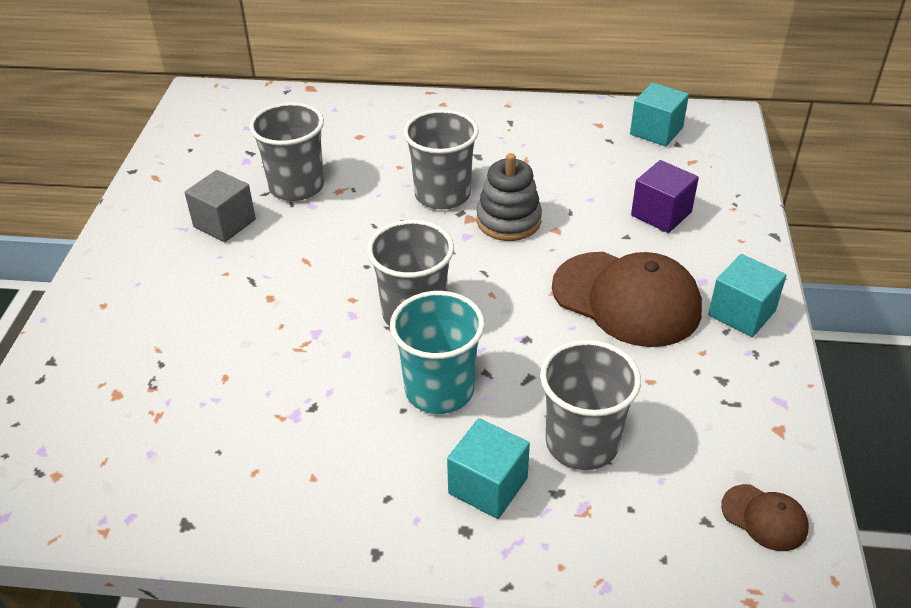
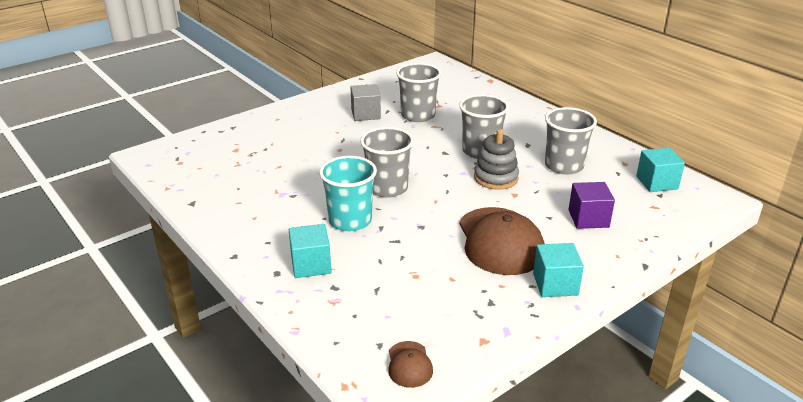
camera: 45 degrees right, 10 degrees down
grey cup [540,340,641,470] -> grey cup moved to [545,107,597,174]

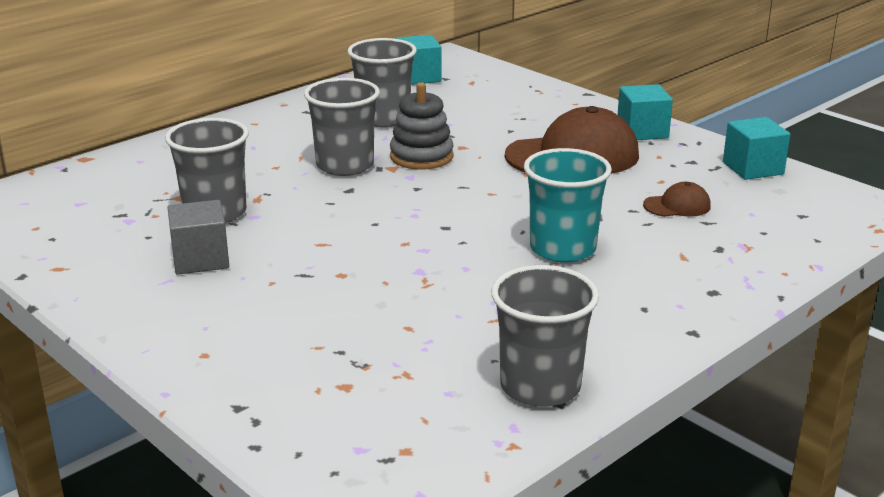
camera: 95 degrees left, 5 degrees down
turquoise cube [289,224,331,278] -> turquoise cube moved to [723,117,790,180]
grey cup [360,127,414,198] -> grey cup moved to [491,265,599,407]
brown cap [388,341,433,388] -> brown cap moved to [643,182,711,217]
purple cube [569,182,615,229] -> none

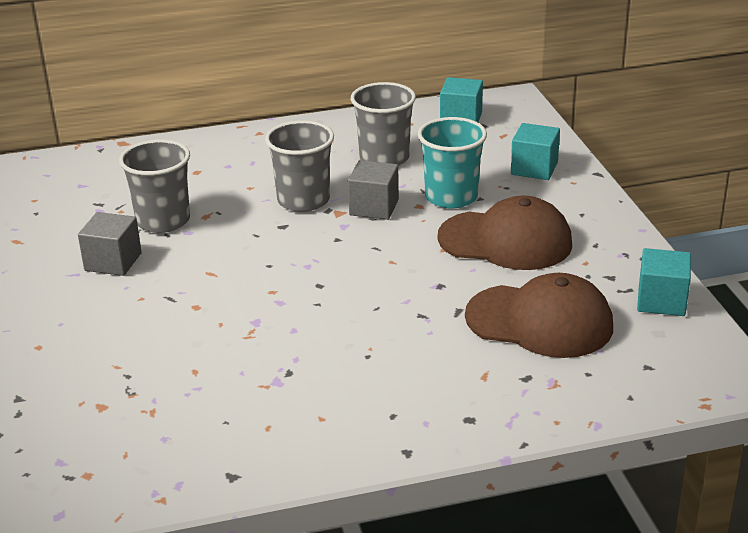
camera: 30 degrees right, 5 degrees up
grey stacking toy [390,82,454,170] -> grey cube [348,160,399,220]
grey cup [491,265,599,407] -> none
turquoise cup [524,148,612,262] -> turquoise cup moved to [418,117,487,208]
turquoise cube [617,84,673,140] -> turquoise cube moved to [511,123,560,180]
brown cap [643,182,711,217] -> brown cap [465,273,613,358], size x2.19

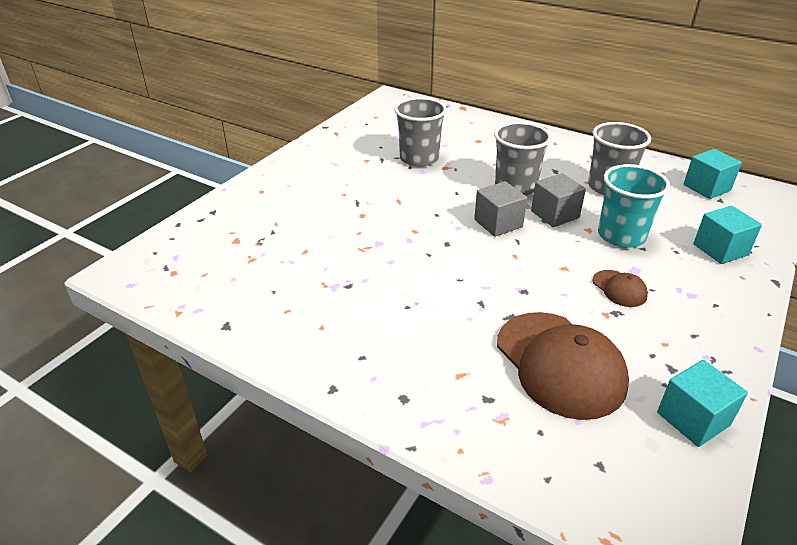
camera: 45 degrees right, 5 degrees up
grey cube [78,212,142,276] -> grey cube moved to [474,181,527,237]
brown cap [438,196,572,270] -> brown cap [593,270,648,307], size x0.46

